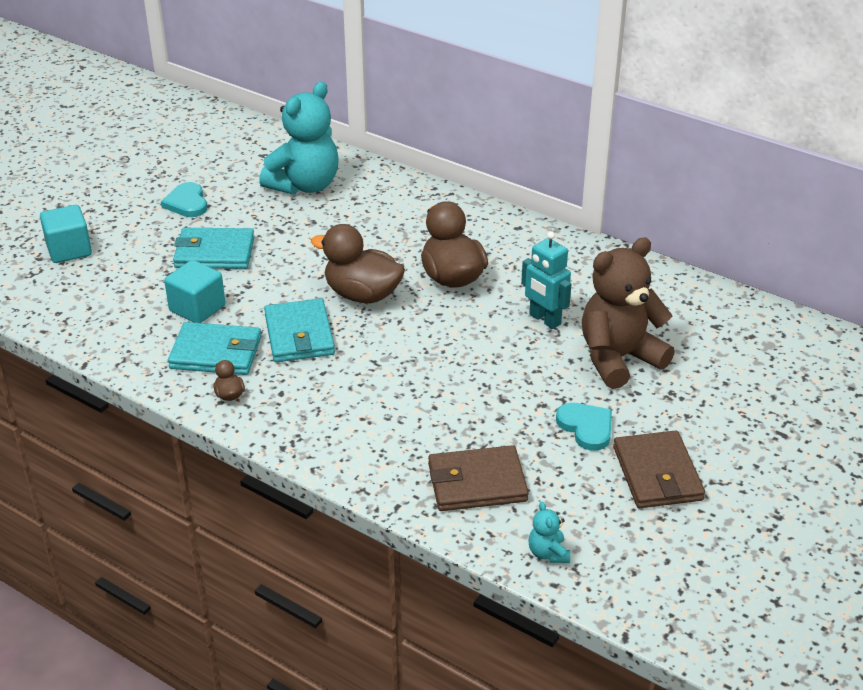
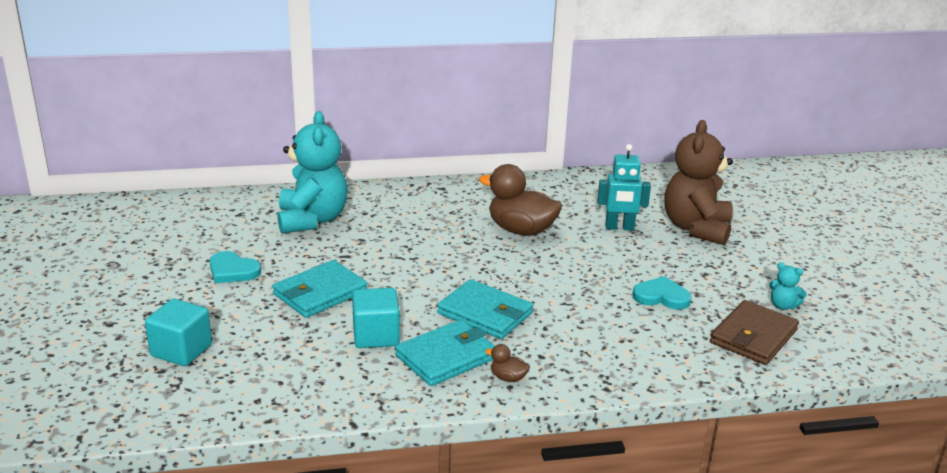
camera: 45 degrees left, 10 degrees down
brown duck [311,224,405,303] -> none
turquoise teddy bear [528,502,570,563] -> turquoise teddy bear moved to [769,262,807,310]
turquoise heart [556,403,612,451] -> turquoise heart moved to [632,276,692,310]
brown wallet [613,430,705,508] -> none

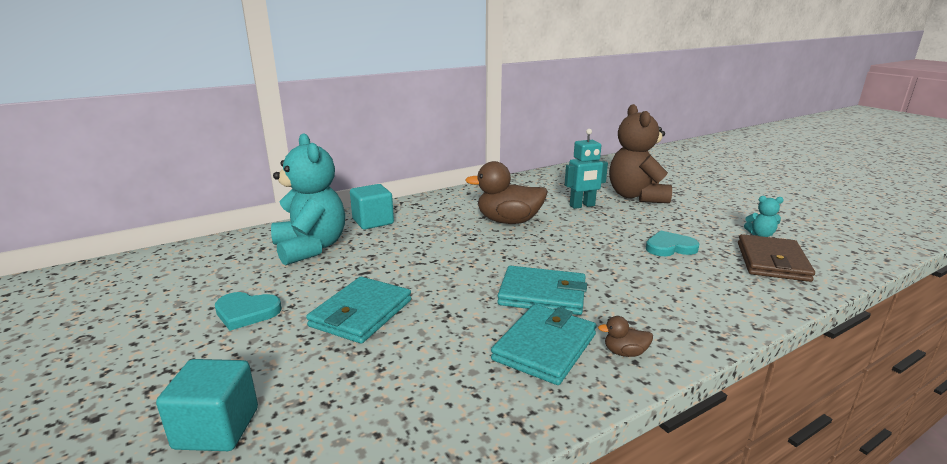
camera: 20 degrees left, 5 degrees down
turquoise cube [352,288,400,348] -> turquoise cube moved to [350,184,394,230]

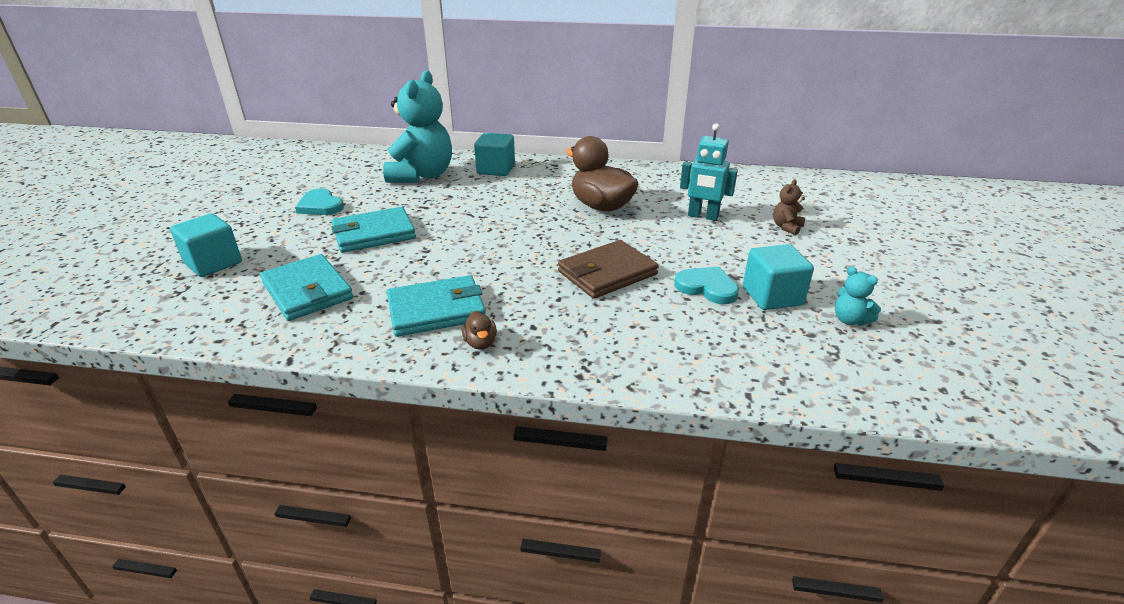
camera: 40 degrees right, 10 degrees up
turquoise wallet [497,266,587,315] -> turquoise wallet moved to [260,254,353,321]
brown duck [598,316,653,357] -> brown duck turned 150 degrees counterclockwise [462,311,497,350]
brown teddy bear [609,104,672,203] -> brown teddy bear [773,179,805,235], size x0.41
brown wallet [738,234,815,282] -> brown wallet moved to [558,240,659,299]
none -> turquoise cube [743,244,814,310]

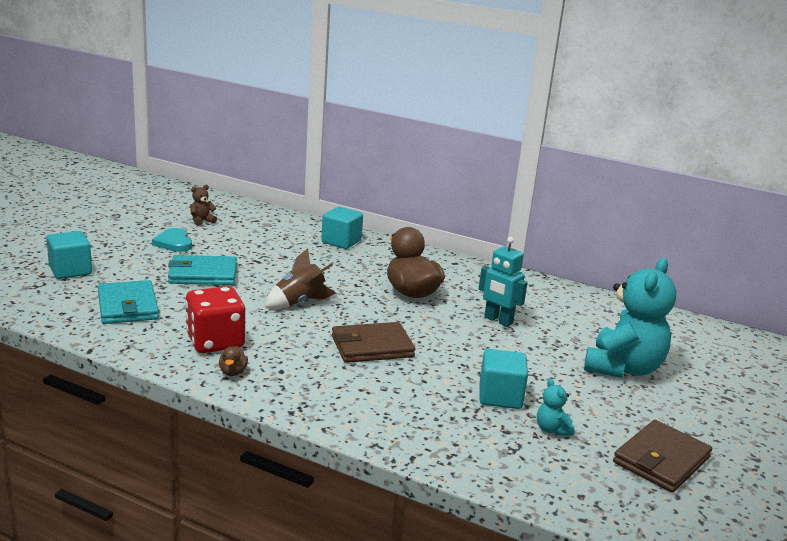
camera: 15 degrees right, 10 degrees down
turquoise teddy bear [383,70,452,183] -> turquoise teddy bear moved to [584,258,676,378]
turquoise wallet [387,275,486,337] -> red dice [185,286,245,353]
turquoise heart [674,266,739,304] -> none
brown teddy bear [773,179,805,235] -> brown teddy bear moved to [190,185,217,226]
none -> brown rocket [265,249,336,309]
none -> brown wallet [613,420,712,493]

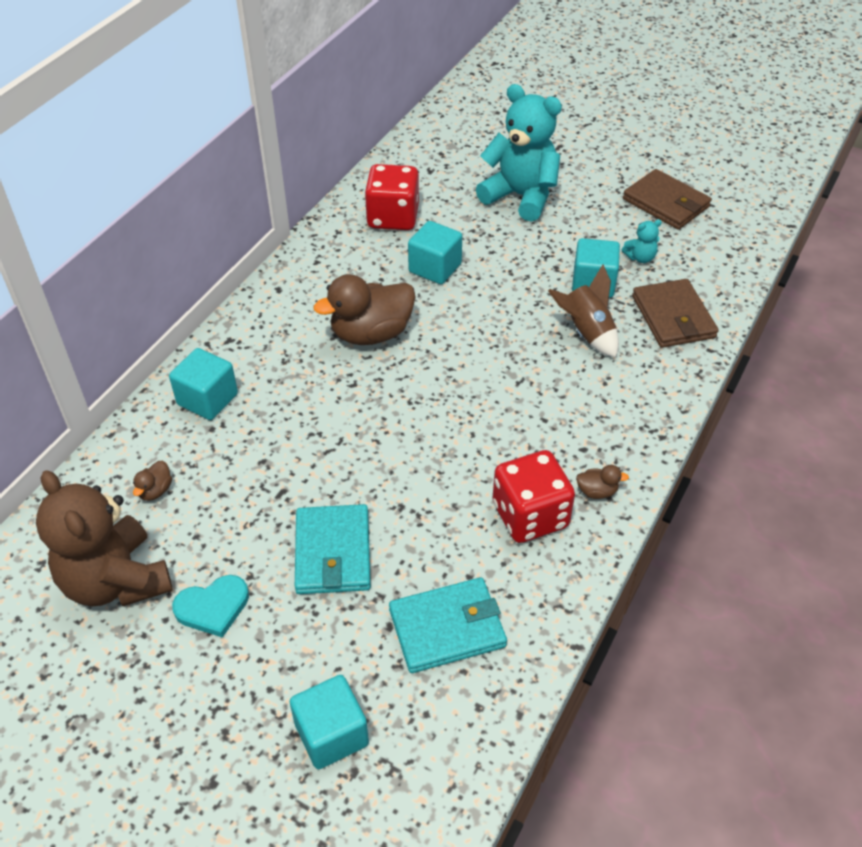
camera: 85 degrees left, 25 degrees up
brown teddy bear [190,185,217,226] -> brown teddy bear [36,470,173,607], size x2.44
brown rocket [265,249,336,309] -> brown rocket moved to [548,265,619,358]
brown wallet [332,322,416,363] -> brown wallet moved to [632,279,719,348]
turquoise robot [479,237,528,327] -> turquoise cube [408,221,462,284]
none -> brown duck [133,461,172,501]
none -> red dice [365,164,419,230]

